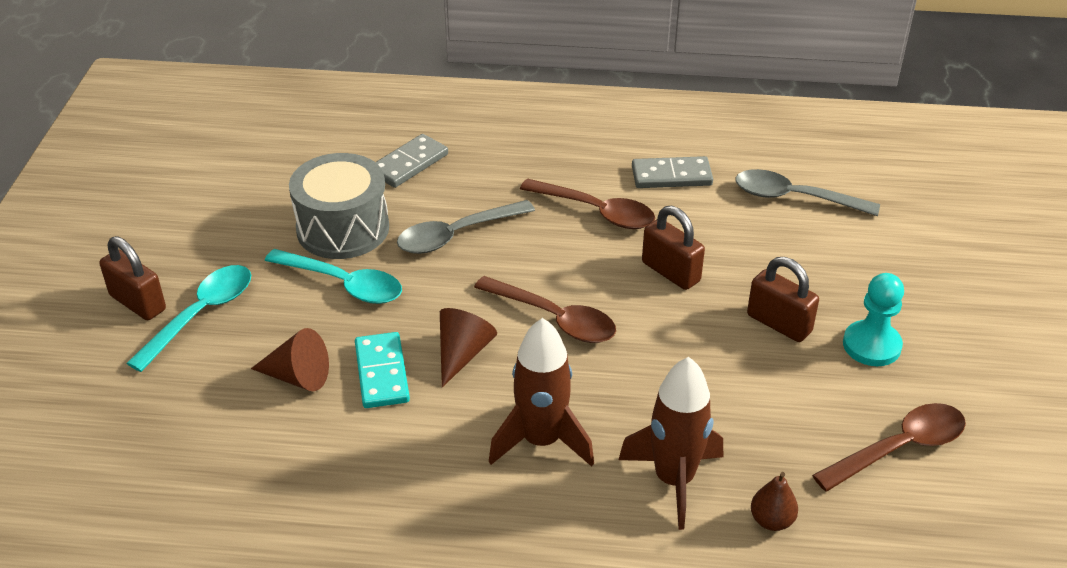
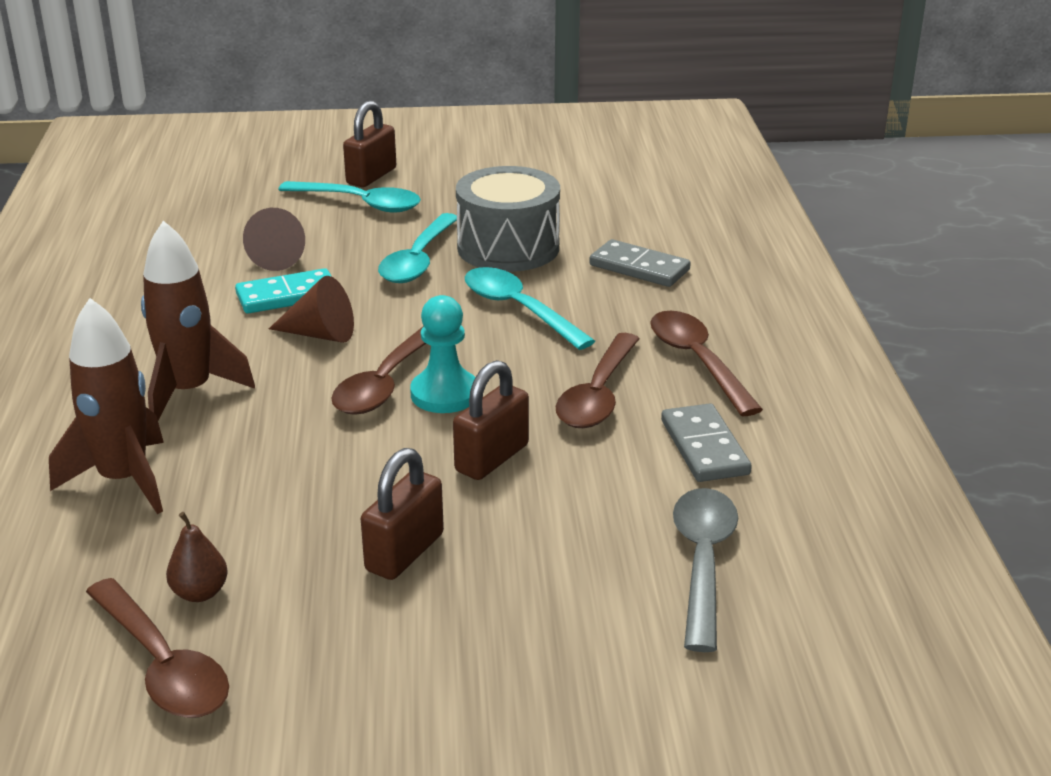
camera: 80 degrees right, 10 degrees down
grey spoon [397,200,535,254] -> turquoise spoon [465,267,595,350]
brown pear [751,472,798,531] -> brown pear moved to [166,512,228,602]
turquoise pawn [843,273,904,366] -> turquoise pawn moved to [410,295,475,413]
none -> brown spoon [650,311,763,416]

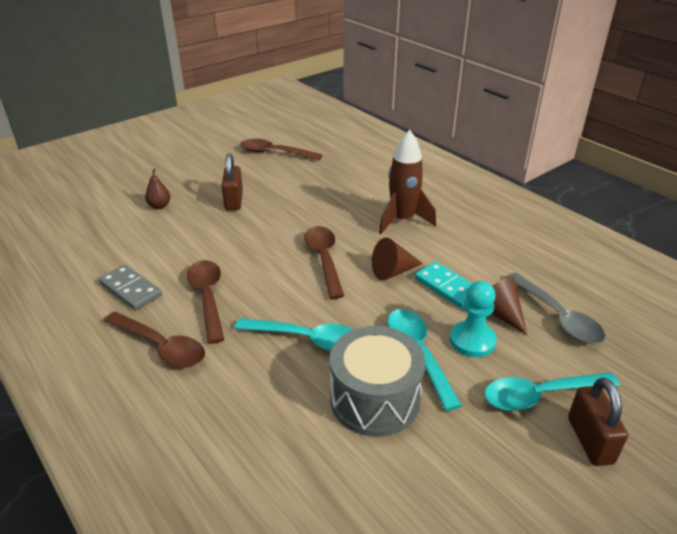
camera: 145 degrees right, 5 degrees up
brown rocket [49,298,164,514] -> none
brown pear [166,512,228,602] -> brown pear moved to [145,169,171,209]
turquoise domino [235,268,332,314] -> turquoise domino turned 75 degrees counterclockwise [415,262,472,309]
turquoise pawn [410,295,475,413] -> turquoise pawn moved to [450,281,497,357]
brown padlock [453,360,529,480] -> none
grey domino [589,239,691,287] -> none
grey spoon [673,488,738,652] -> grey spoon moved to [506,272,606,344]

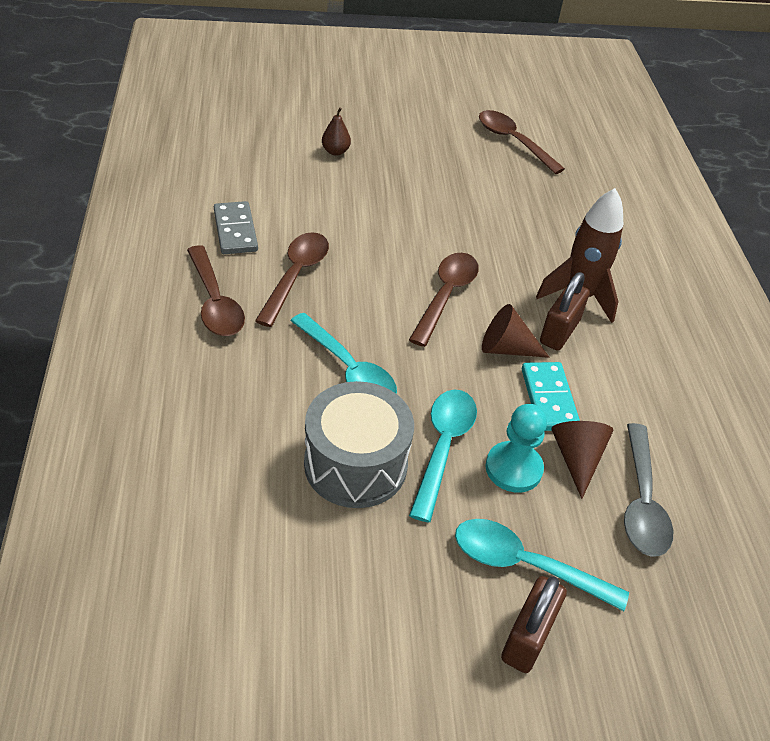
camera: 30 degrees right, 10 degrees up
brown padlock [222,154,243,210] -> brown padlock moved to [540,272,590,351]

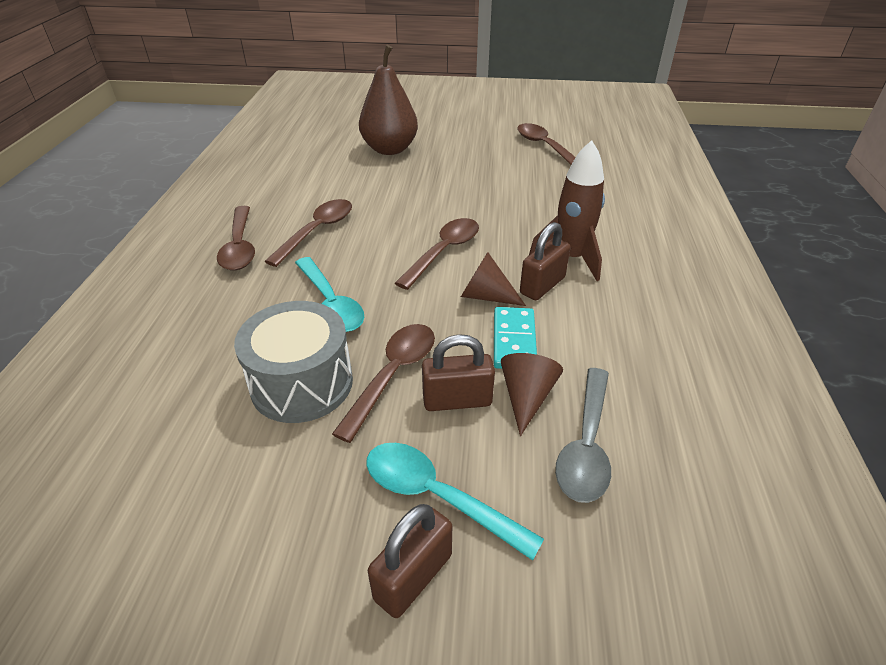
camera: 15 degrees right, 5 degrees down
grey domino [214,201,258,254] -> none
brown pear [322,107,351,156] -> brown pear [359,45,418,155], size x2.39
turquoise spoon [409,389,477,523] -> brown spoon [332,324,435,443]
turquoise pawn [486,404,547,493] -> brown padlock [422,334,495,411]

